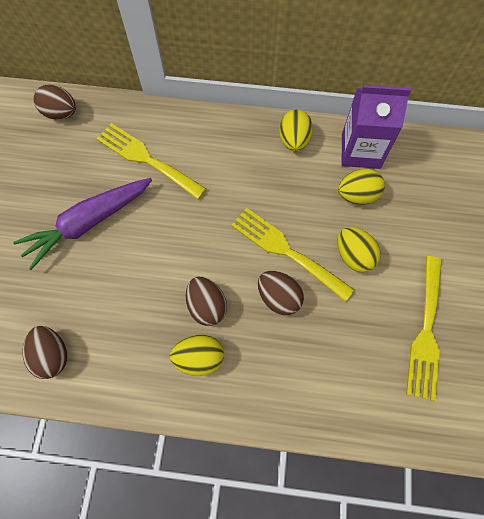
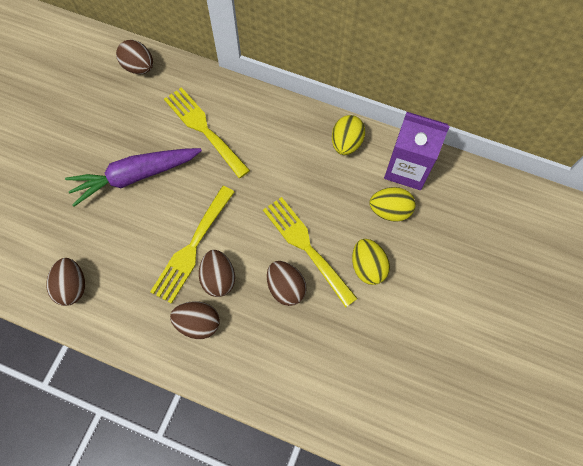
camera: 15 degrees right, 0 degrees up
yellow egg [170,335,224,376] -> brown egg [170,301,220,339]
yellow fork [406,256,442,401] -> yellow fork moved to [150,186,234,304]

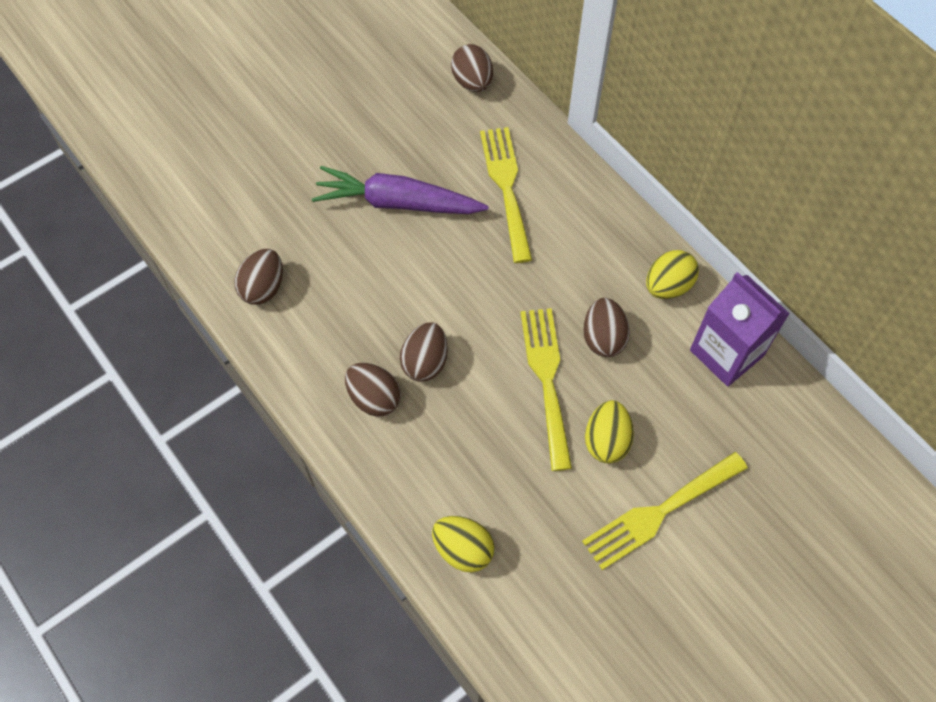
camera: 30 degrees right, 5 degrees down
yellow fork [150,186,234,304] -> yellow fork moved to [582,452,748,570]
brown egg [267,261,307,306] -> brown egg moved to [583,298,630,357]
yellow egg [369,187,416,222] -> yellow egg moved to [432,516,495,572]

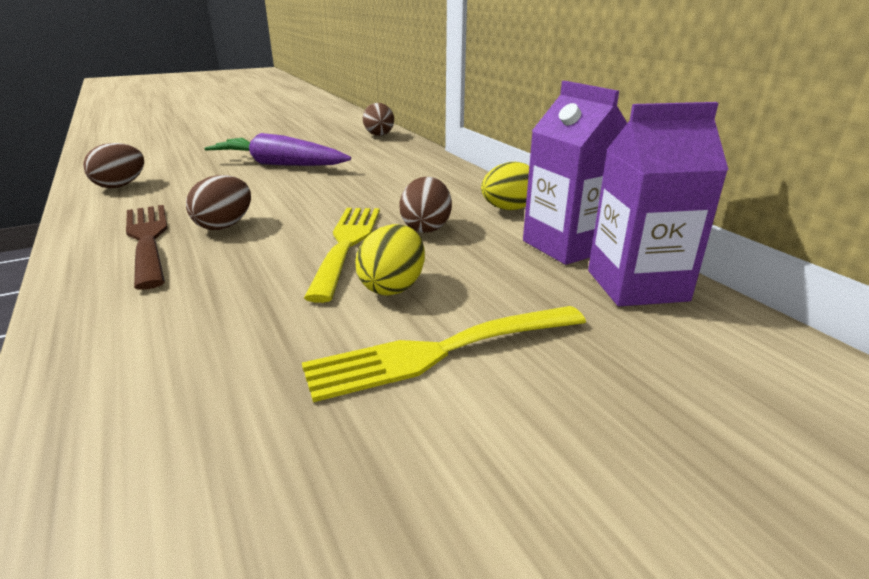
camera: 10 degrees right, 35 degrees down
brown egg [345,363,401,417] -> brown fork [126,205,168,290]
yellow egg [432,516,495,572] -> none
yellow fork [480,127,532,263] -> none
none -> purple carton [588,102,729,306]

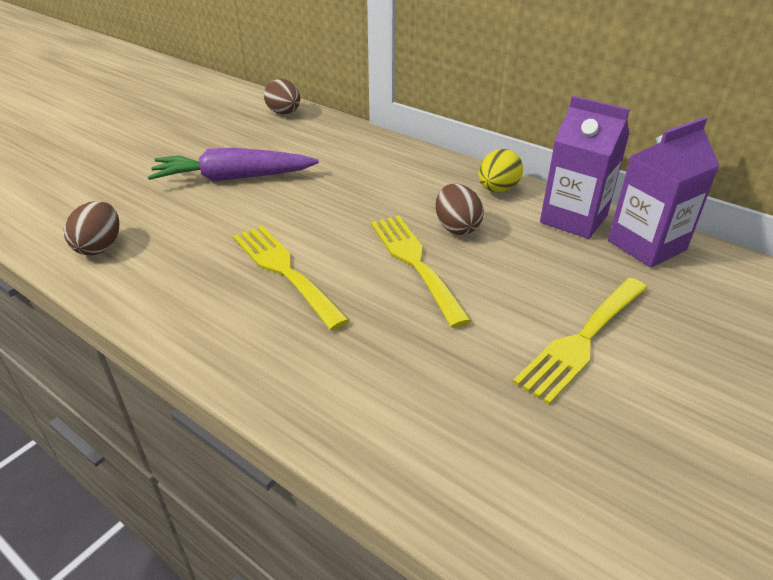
camera: 25 degrees left, 10 degrees up
brown fork [126,205,168,290] -> none
brown egg [186,175,251,230] -> yellow fork [233,226,350,330]
yellow egg [355,224,425,296] -> none

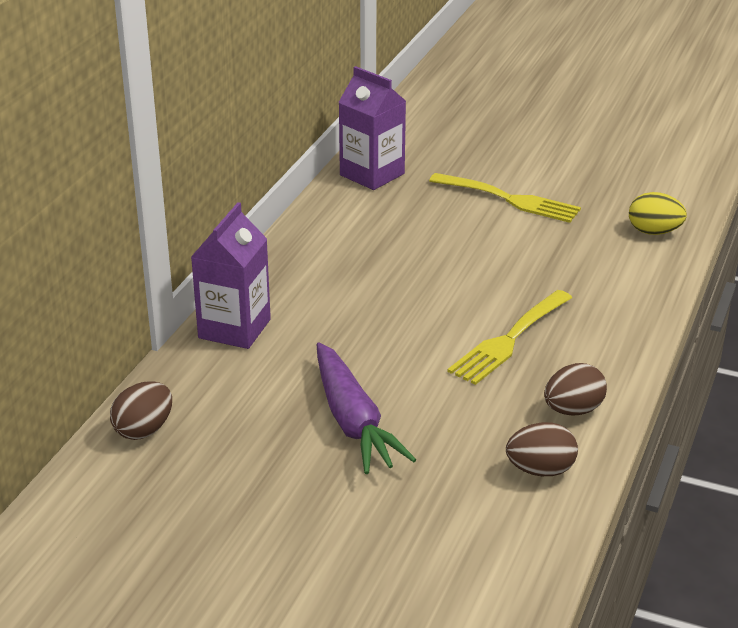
camera: 105 degrees left, 5 degrees down
yellow fork [371,216,472,328] -> none
brown egg [436,184,484,235] -> brown egg moved to [544,363,607,416]
yellow egg [478,149,523,192] -> yellow egg moved to [629,192,687,235]
purple carton [540,96,630,239] -> purple carton moved to [191,202,271,349]

